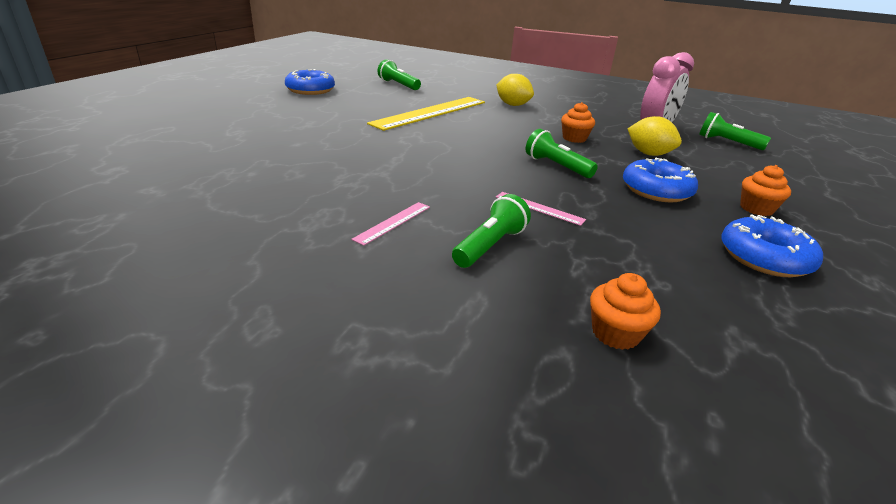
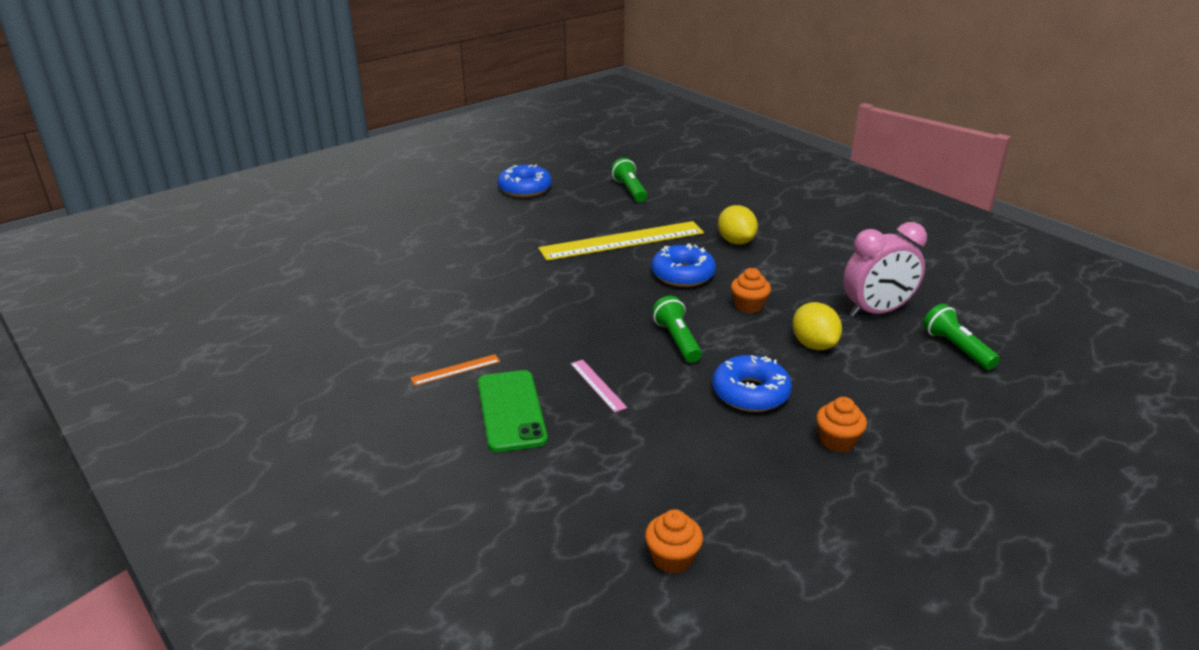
camera: 30 degrees right, 0 degrees up
pink ruler [351,202,430,246] -> orange ruler [410,354,500,386]
green flashlight [452,194,531,268] -> green phone [478,370,548,452]
orange cupcake [590,273,661,350] -> orange cupcake moved to [645,510,703,574]
blue donut [721,214,823,277] -> blue donut moved to [651,244,716,287]

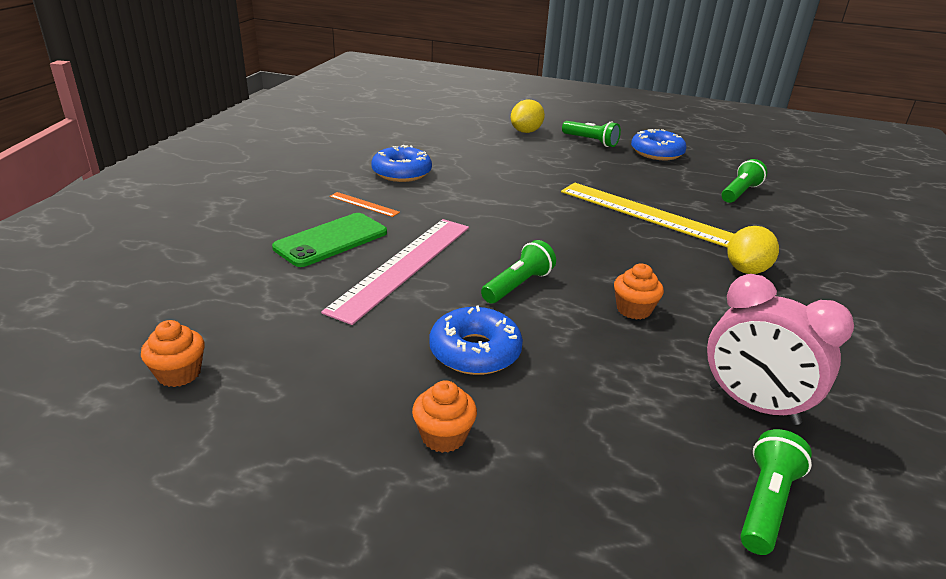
camera: 55 degrees right, 0 degrees up
pink ruler [570,360,627,412] -> pink ruler [321,219,469,325], size x2.34
blue donut [651,244,716,287] -> blue donut moved to [371,145,432,182]
yellow lemon [792,302,842,350] -> yellow lemon moved to [511,99,545,133]
none -> green flashlight [562,121,621,147]

